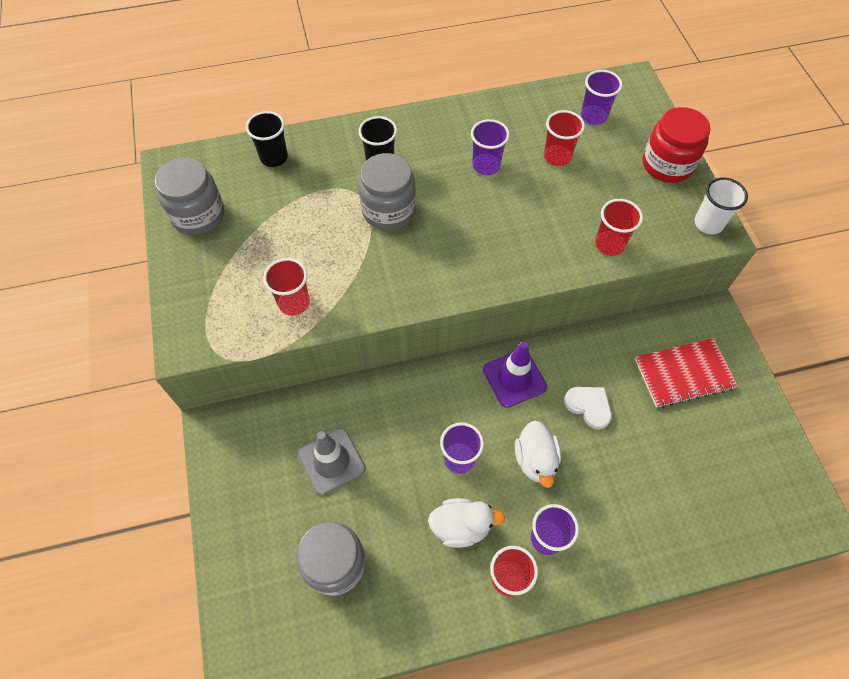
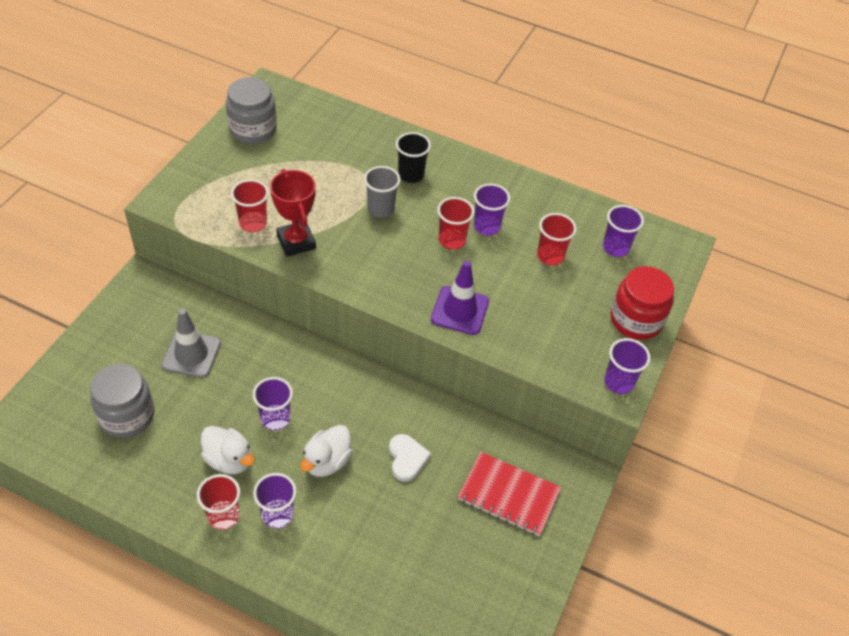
camera: 35 degrees right, 10 degrees down
black cup [246,111,288,167] -> none
grey jar [358,153,416,230] -> grey cup [364,166,401,218]
purple traffic cone [483,342,547,408] -> purple traffic cone moved to [431,261,489,335]
red cup [595,199,643,256] -> red cup moved to [437,197,475,250]
white cup [695,177,748,234] -> purple cup [604,338,651,394]
none -> red trophy [270,169,316,257]

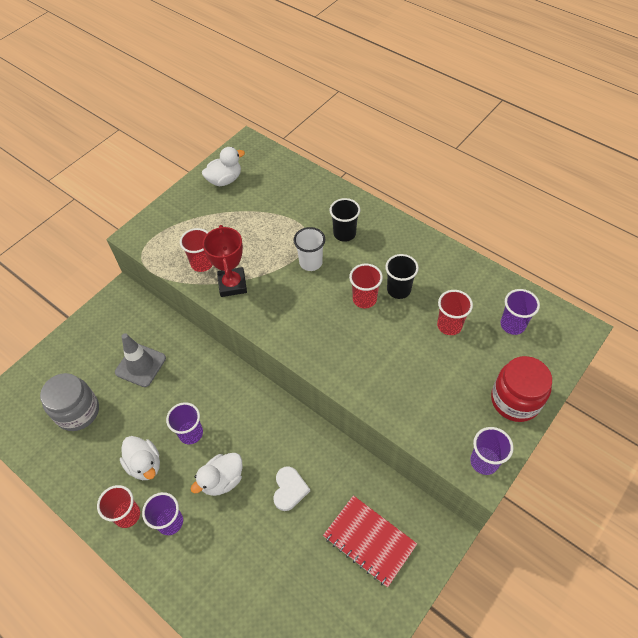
camera: 20 degrees right, 5 degrees up
grey jar [226,77,277,144] -> white duck [202,147,245,186]
grey cup [364,166,401,218] -> white cup [294,227,325,271]
purple traffic cone [431,261,489,335] -> none
purple cup [474,184,510,236] -> black cup [385,254,419,299]

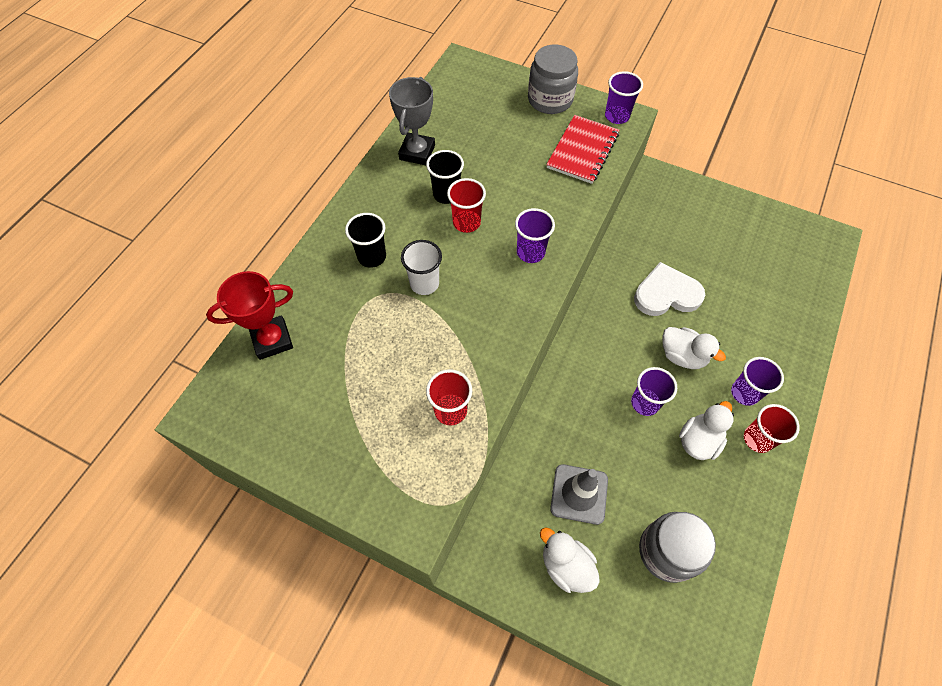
camera: 105 degrees left, 5 degrees up
white duck [202,147,245,186] -> white duck moved to [540,527,600,593]
red trophy [203,225,247,297] -> red trophy moved to [206,271,293,360]
white heart [273,466,310,511] -> white heart [634,262,705,316], size x1.57
red notebook [323,495,417,587] -> red notebook moved to [546,115,619,184]
red cup [437,290,473,335] -> none
red jar [491,356,552,422] -> grey jar [528,45,578,114]
purple cup [501,289,540,335] -> purple cup moved to [515,208,555,263]
none -> grey trophy [389,77,435,165]

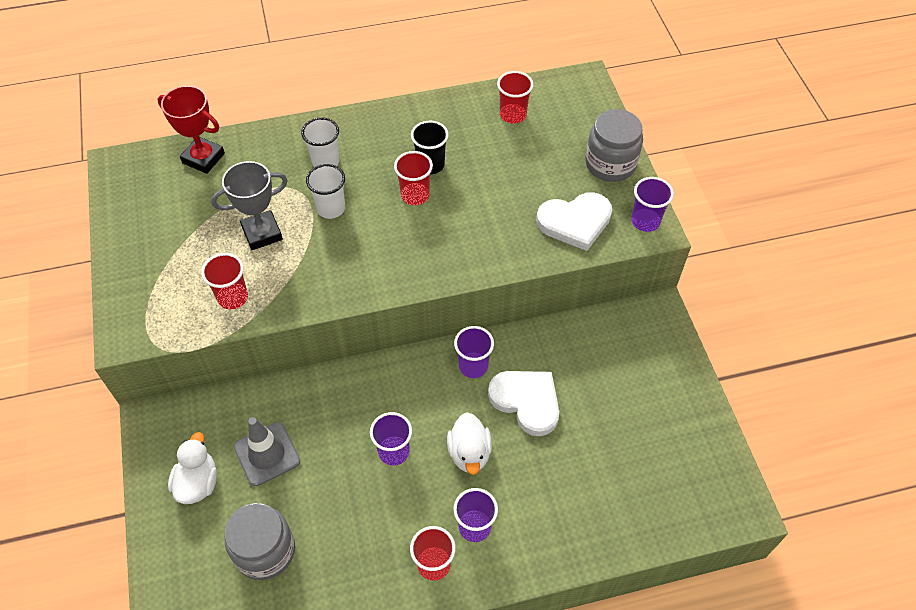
camera: 50 degrees right, 5 degrees down
black cup [345,213,386,268] -> white cup [301,118,340,167]
grey trophy [389,77,435,165] -> grey trophy moved to [211,161,288,250]
purple cup [515,208,555,263] -> purple cup moved to [454,326,494,378]
red notebook [546,115,619,184] -> white heart [536,192,612,251]
white duck [679,401,734,460] -> none
none -> red cup [497,71,533,124]

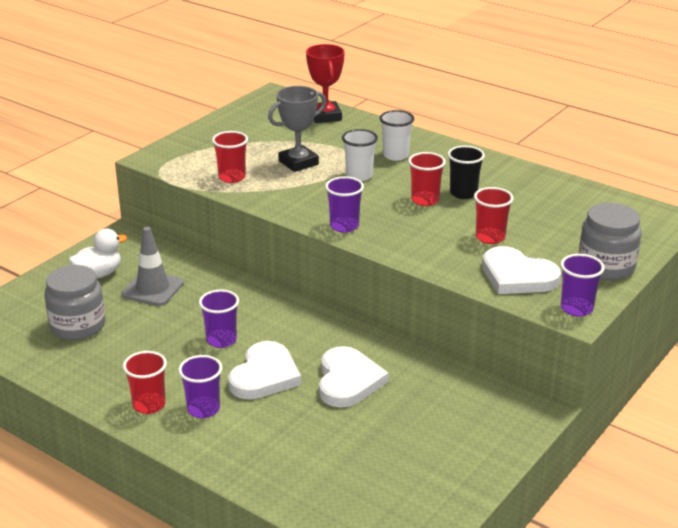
camera: 50 degrees right, 25 degrees down
grey trophy [211,161,288,250] -> grey trophy turned 60 degrees counterclockwise [268,86,326,172]
white duck [447,412,492,475] -> white heart [228,341,301,400]
purple cup [454,326,494,378] -> purple cup moved to [325,176,364,233]
red cup [497,71,533,124] -> red cup moved to [474,187,514,244]

